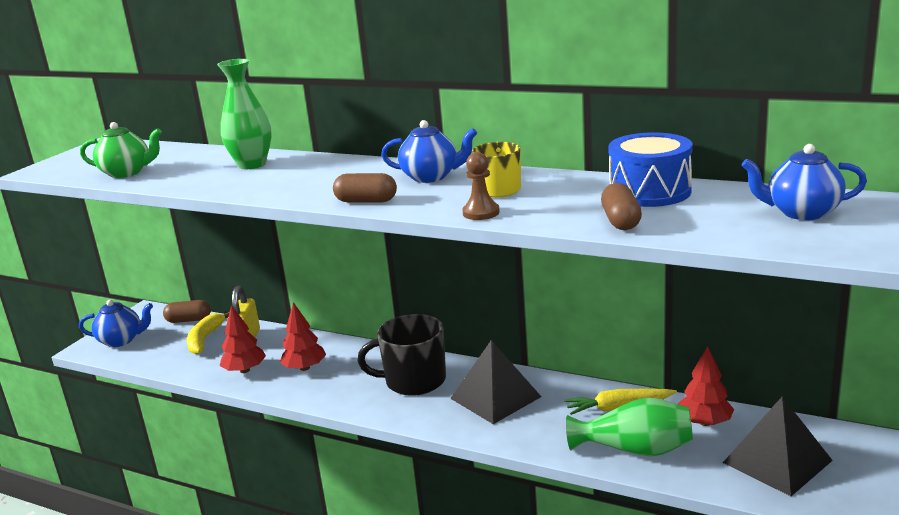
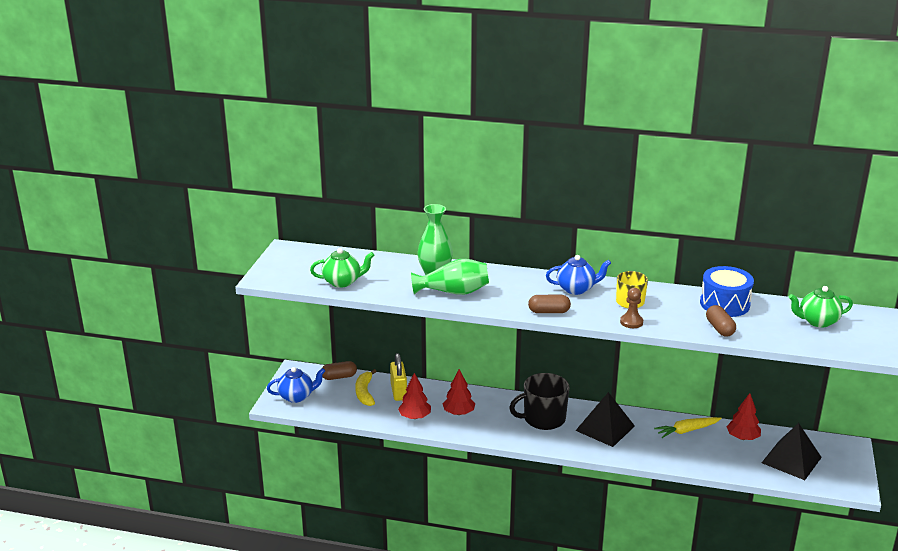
camera: 15 degrees left, 5 degrees up
green vase [566,398,693,457] -> green vase moved to [411,259,489,295]
blue teapot [742,144,867,220] -> green teapot [789,286,853,328]

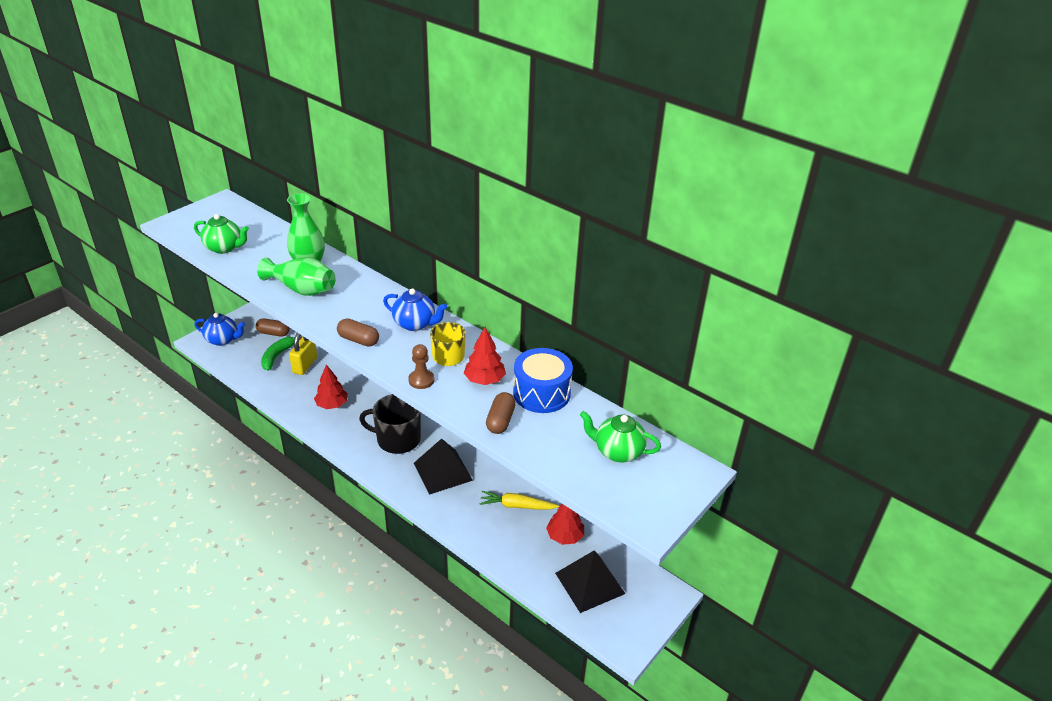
camera: 25 degrees right, 10 degrees up
yellow banana [355,369,376,406] -> green banana [261,336,302,371]
red tree [398,373,431,419] -> red tree moved to [464,327,506,385]

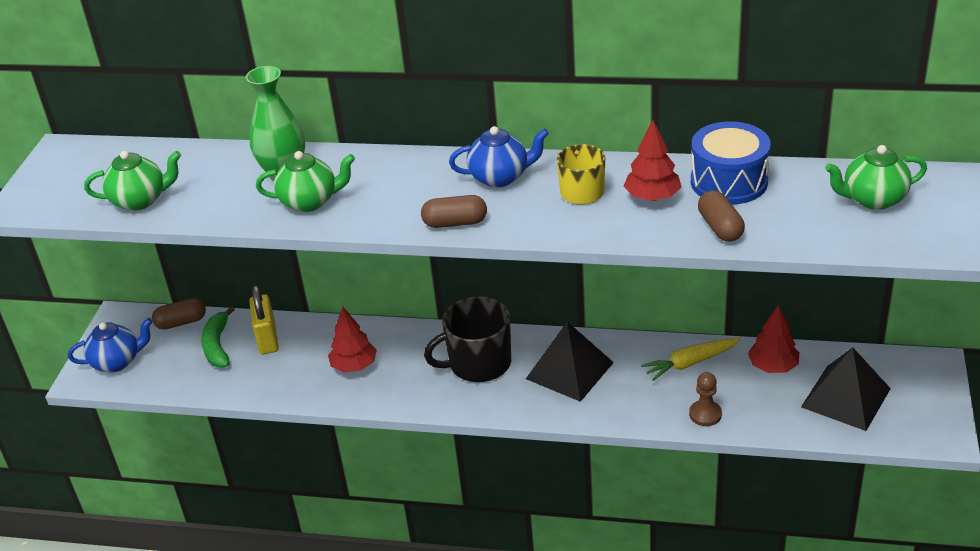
camera: 25 degrees left, 0 degrees up
green vase [257,257,336,296] -> green teapot [256,151,355,212]
brown pawn [408,344,435,389] -> brown pawn moved to [689,372,722,426]

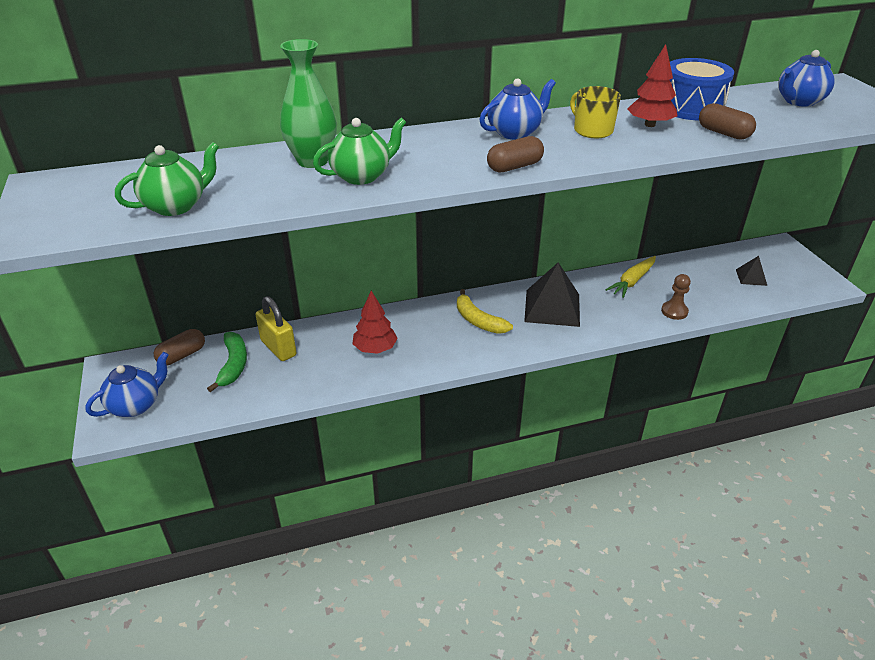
camera: 30 degrees left, 0 degrees up
green banana [201,306,235,368] -> green banana turned 150 degrees counterclockwise [207,332,247,392]
black mug [424,296,511,382] -> yellow banana [457,289,513,334]
red tree [748,305,799,373] -> none
black pyramid [801,347,891,431] -> black pyramid [736,256,767,286], size x0.50
green teapot [825,145,927,210] -> blue teapot [778,50,835,107]

